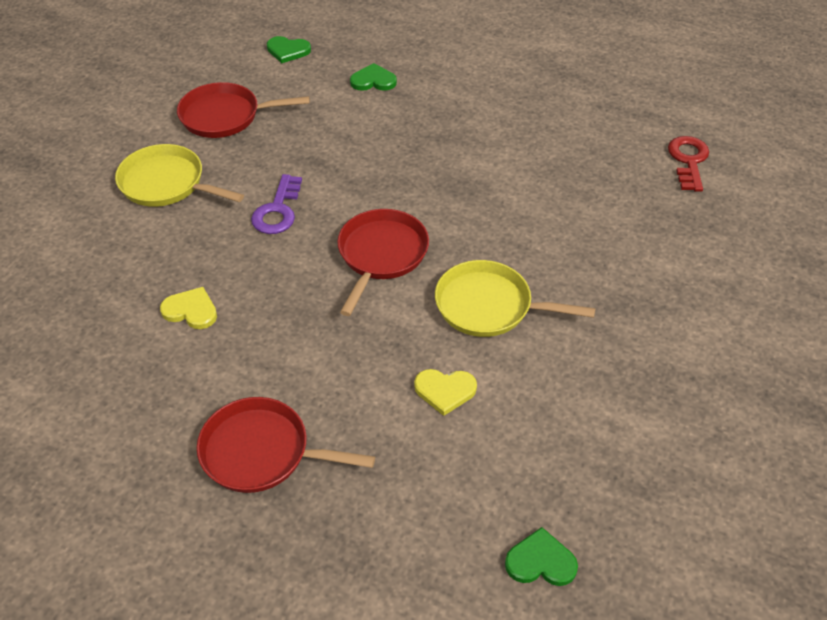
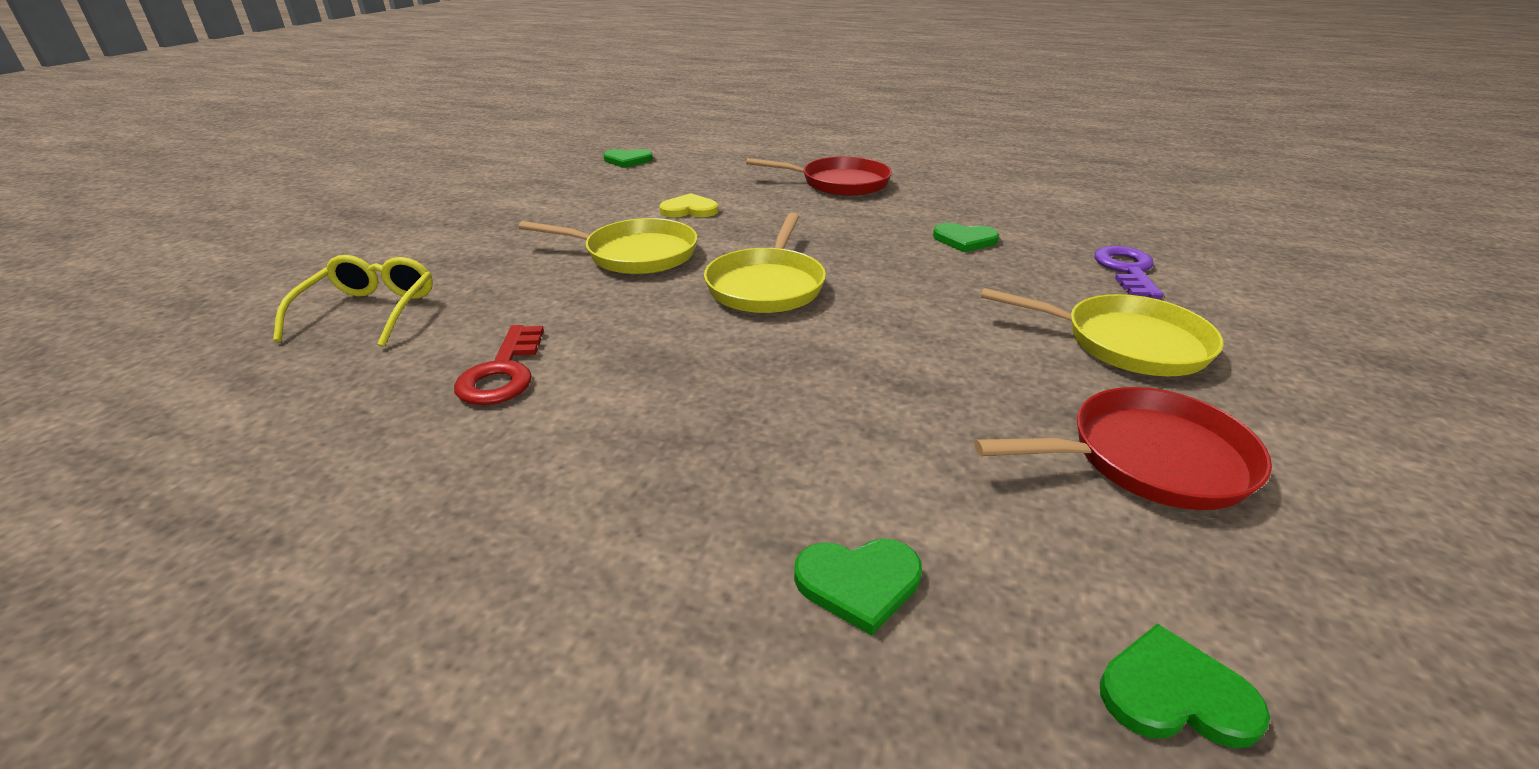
camera: 175 degrees right, 15 degrees down
yellow heart [160,287,217,329] -> green heart [933,223,999,252]
purple key [251,174,302,234] -> purple key moved to [1094,246,1163,299]
red pan [337,209,429,316] -> yellow pan [704,213,826,313]
red key [668,136,709,192] -> red key moved to [454,325,544,405]
none -> yellow glasses [273,255,433,347]

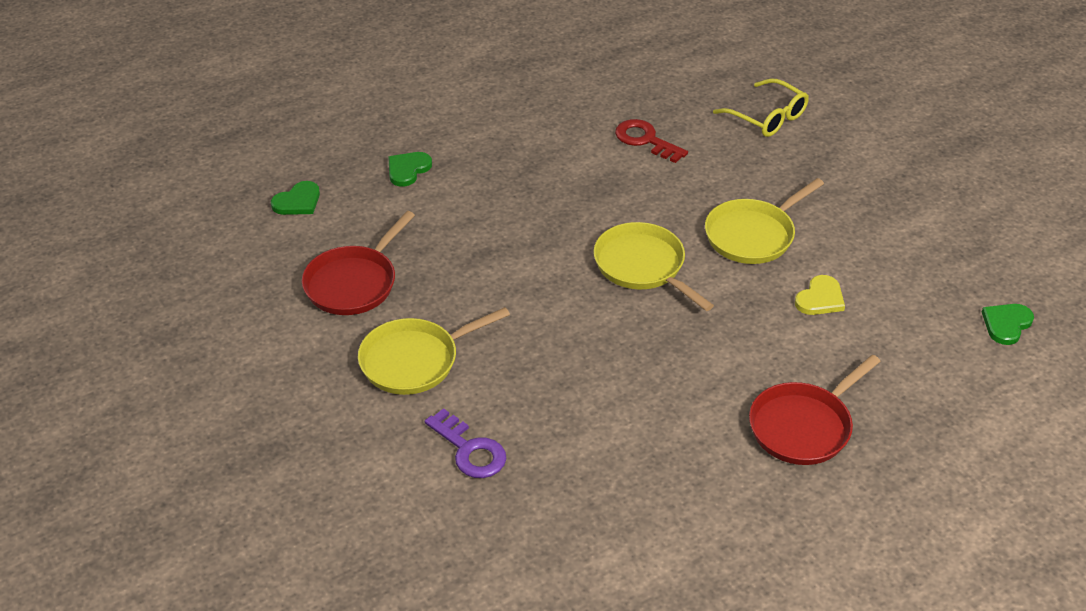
camera: 130 degrees right, 10 degrees up
green heart [933,223,999,252] -> none

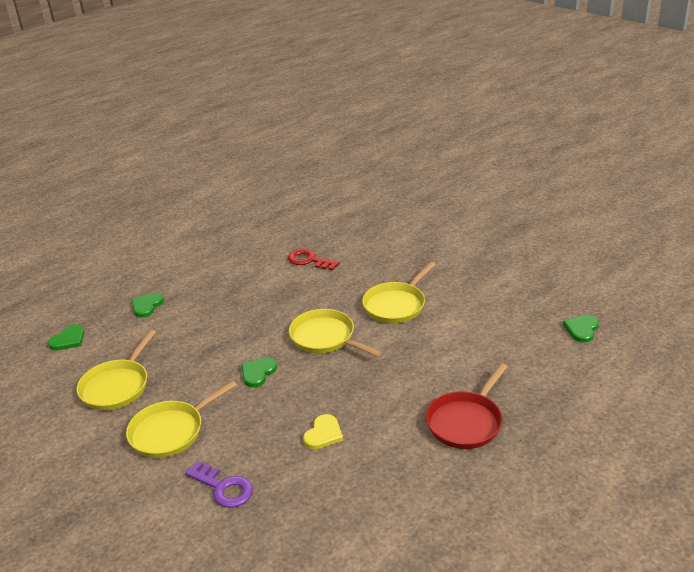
camera: 10 degrees left, 10 degrees down
red pan [302,211,415,315] -> yellow pan [77,330,156,410]
yellow glasses [713,78,809,137] -> none
yellow heart [795,275,845,315] -> yellow heart moved to [303,414,343,450]
none -> green heart [242,358,277,387]

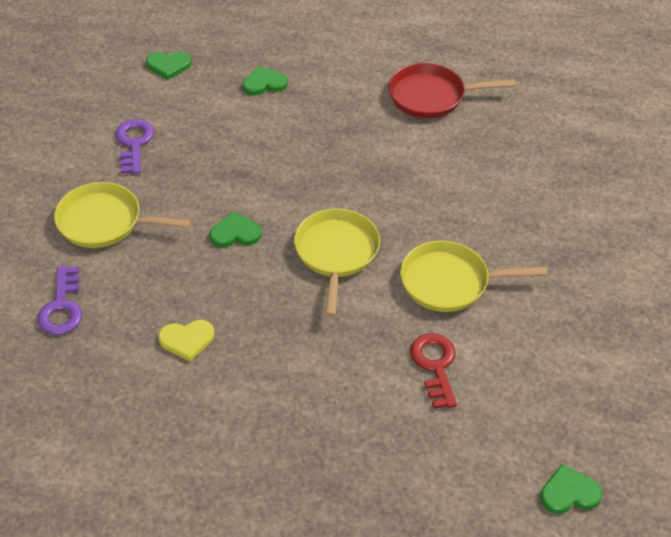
camera: 50 degrees right, 15 degrees up
yellow pan [77,330,156,410] -> purple key [115,119,154,174]
red key [288,249,340,271] -> red key moved to [410,333,457,409]
red pan [426,363,507,449] -> red pan moved to [388,63,515,118]

